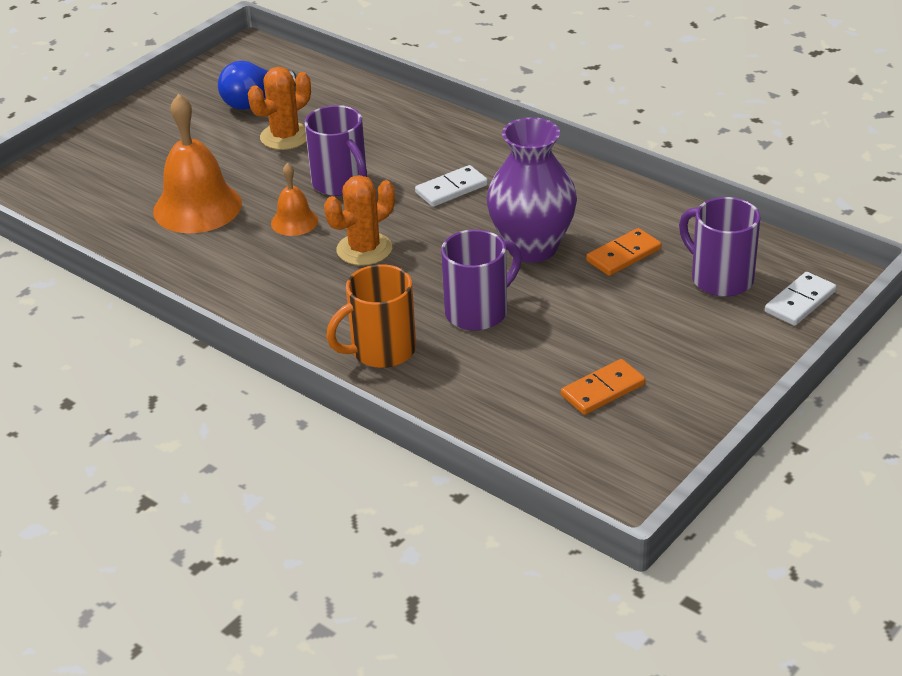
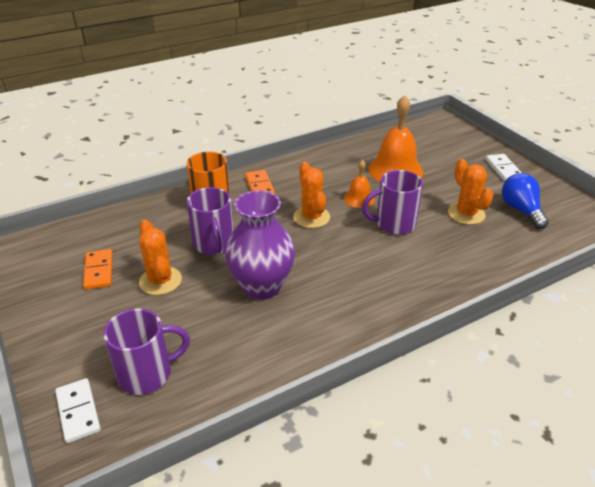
camera: 110 degrees right, 0 degrees up
white domino [415,165,488,207] -> white domino moved to [486,154,522,181]
orange domino [586,228,661,276] -> orange domino moved to [245,170,275,194]
none -> orange cactus [139,220,182,295]

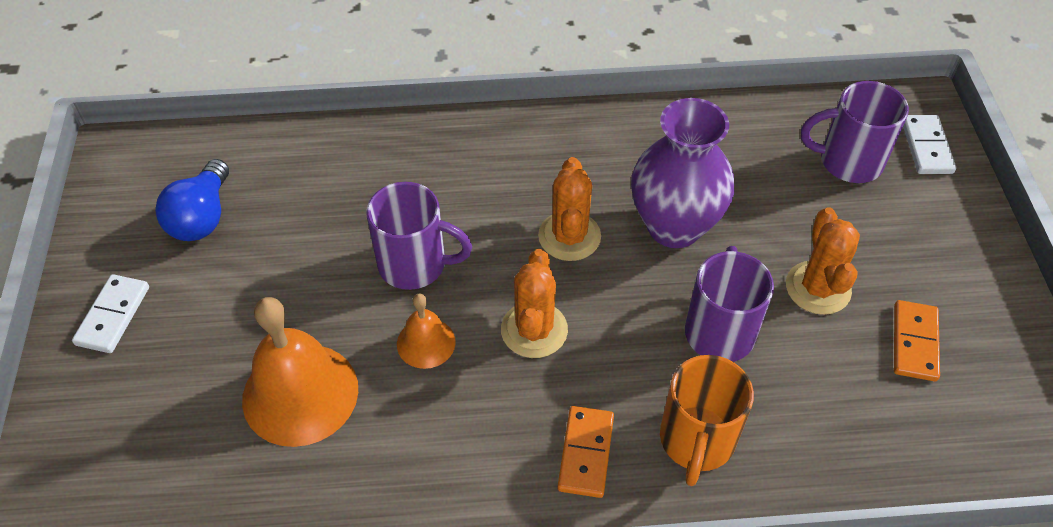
camera: 155 degrees left, 15 degrees up
orange cactus [448,159,494,225] -> orange cactus moved to [538,157,601,261]

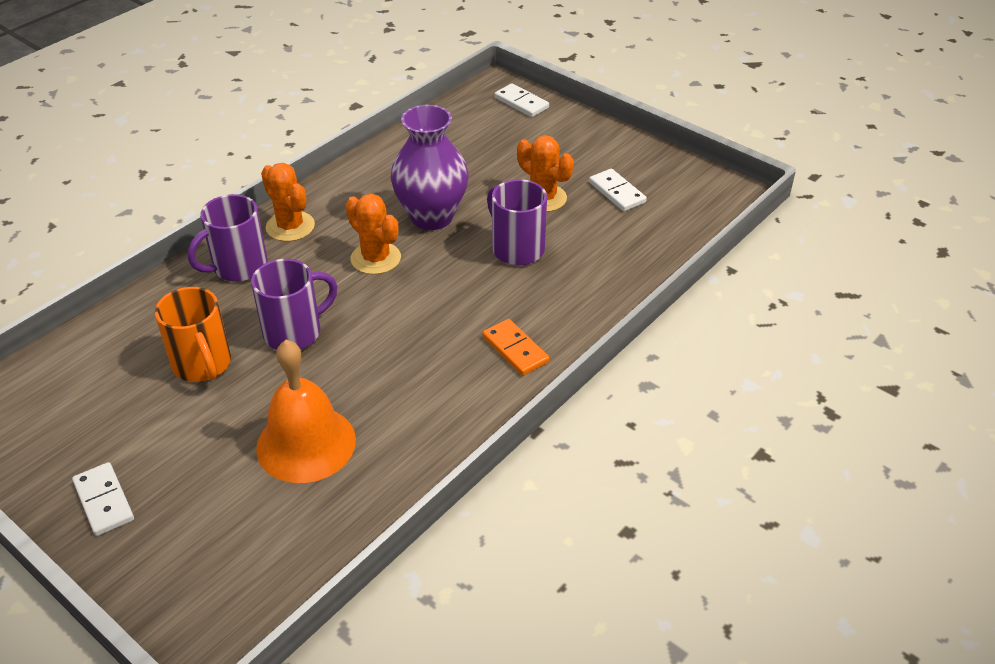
camera: 45 degrees left, 10 degrees down
blue light bulb [155,159,229,241] -> none
orange bell [397,293,456,369] -> none
orange cactus [501,249,568,358] -> orange cactus moved to [261,163,315,241]
orange mug [660,355,754,486] -> orange mug moved to [155,287,231,382]
purple mug [801,81,909,183] -> purple mug moved to [188,194,267,282]
orange domino [894,300,940,381] -> white domino [589,169,647,211]

